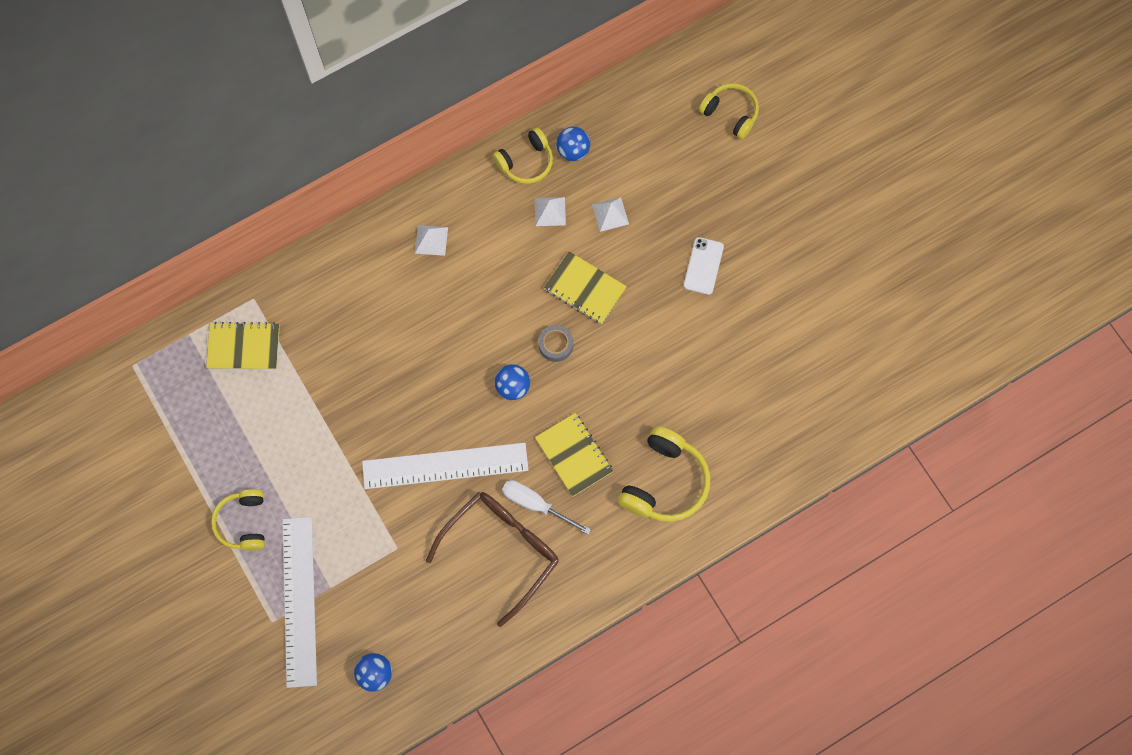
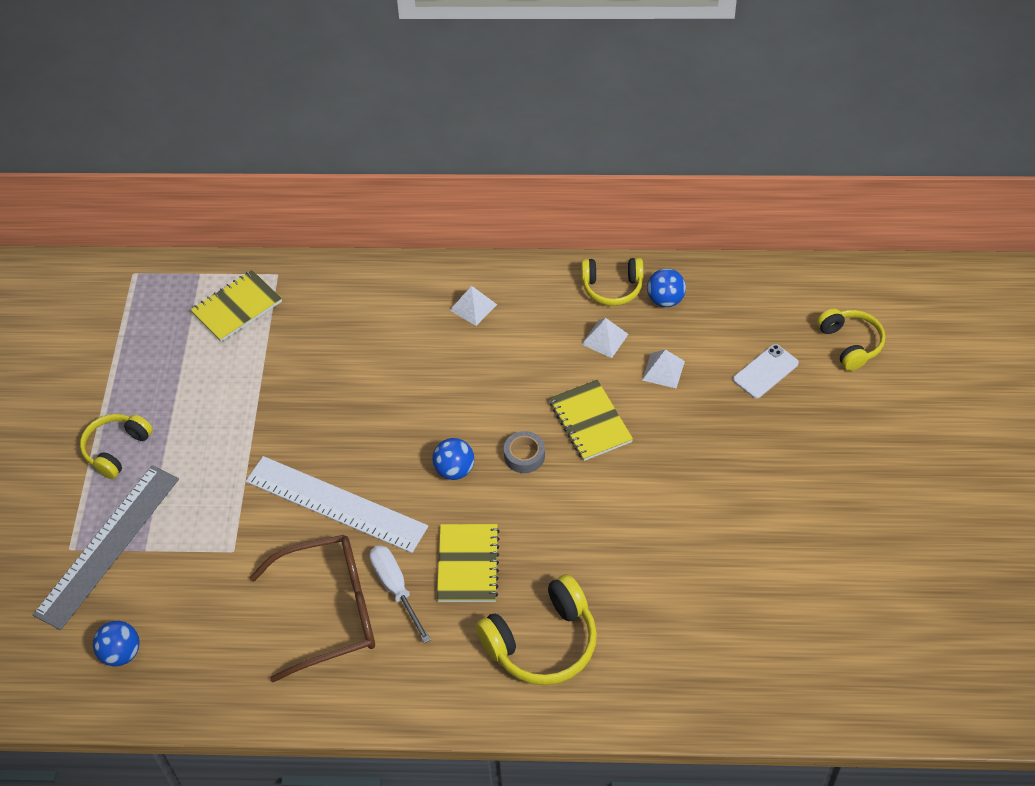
camera: 35 degrees right, 20 degrees down
yellow notebook [206,322,280,370] -> yellow notebook turned 75 degrees counterclockwise [191,270,282,342]
white ruler [282,517,317,688] -> grey ruler [33,465,179,630]
white phone [684,237,724,295] -> white phone moved to [733,344,799,399]

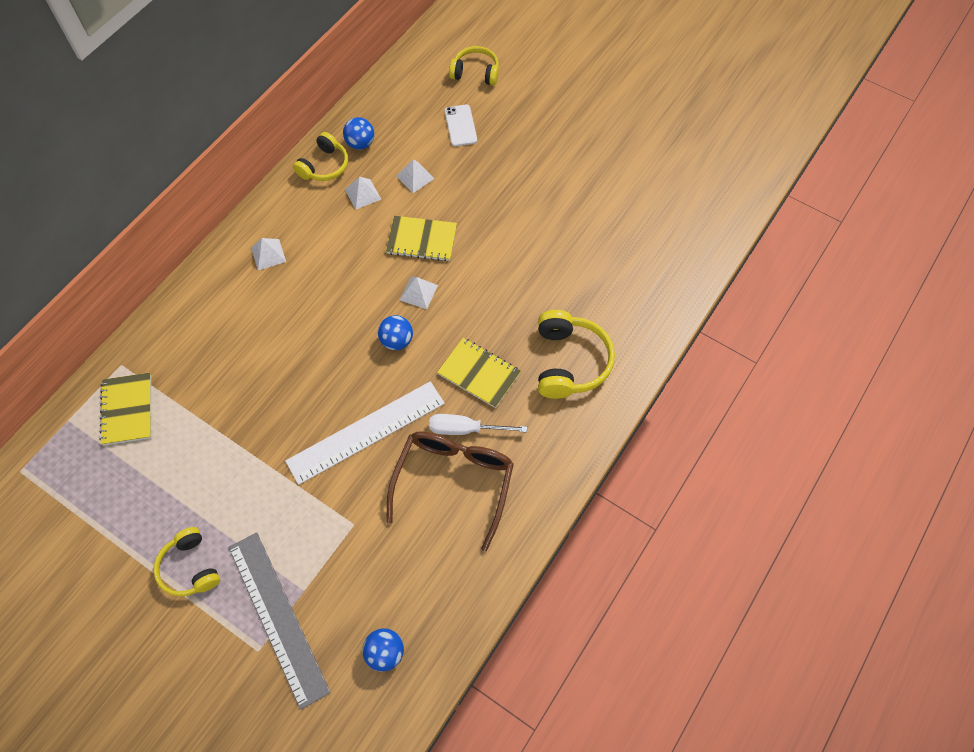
camera: 60 degrees left, 10 degrees up
grey tape [504,431,545,473] -> white pyramid [400,277,438,309]

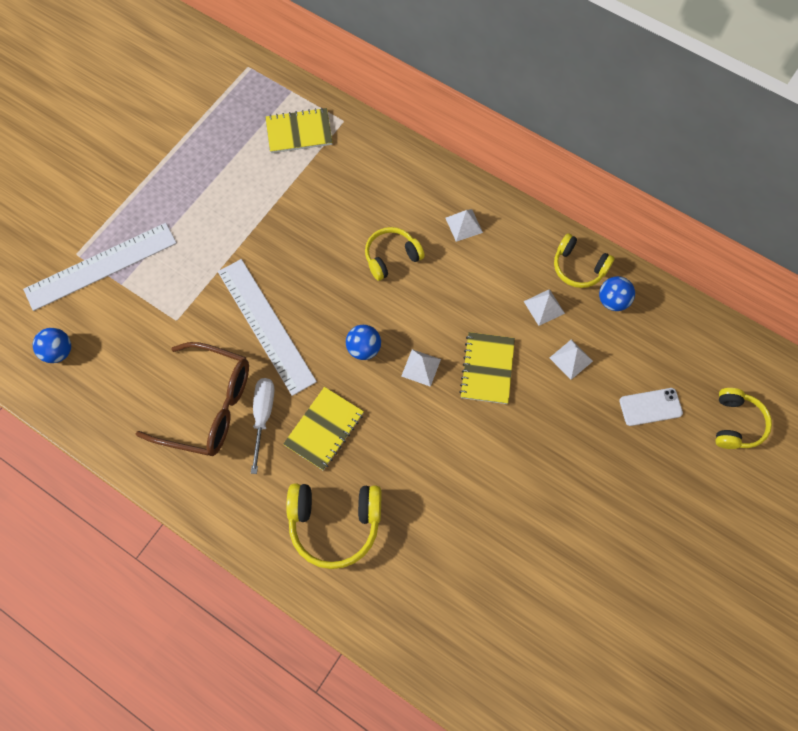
camera: 90 degrees right, 5 degrees up
yellow headphones [153,527,220,597] -> yellow headphones moved to [365,227,425,281]
grey ruler [228,532,331,710] -> white ruler [23,223,177,311]

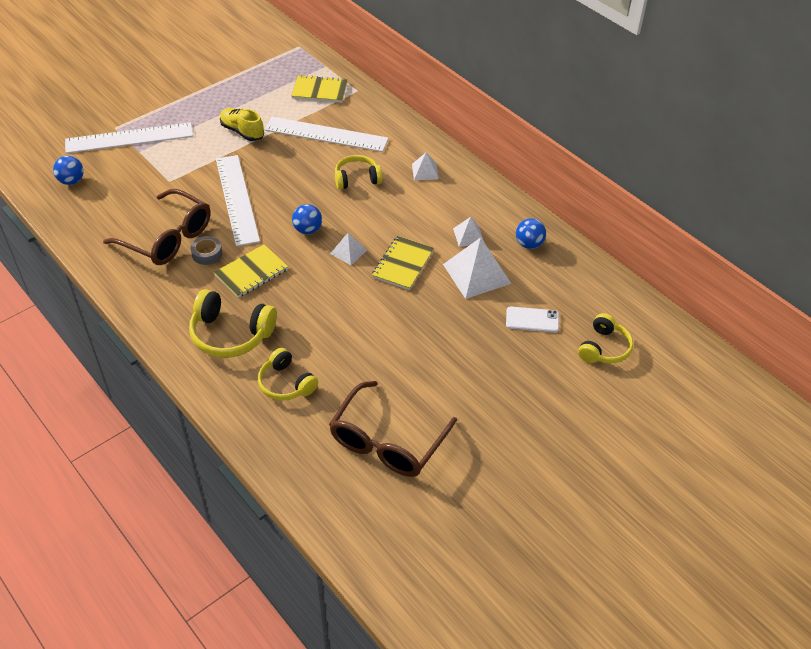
camera: 15 degrees right, 20 degrees down
white screwdriver [251,378,275,474] -> grey tape [190,236,222,265]
white pyramid [550,339,593,380] -> white pyramid [443,237,511,299], size x1.87
yellow headphones [554,233,614,288] -> yellow headphones moved to [258,348,318,401]
none -> yellow shoe [220,108,264,141]
none -> white ruler [264,117,389,152]
none -> brown glasses [329,381,457,477]

